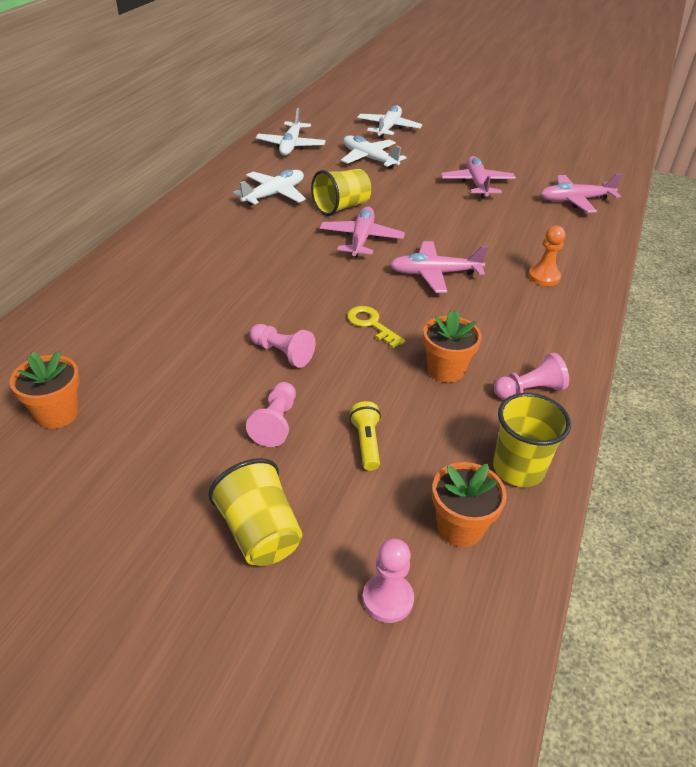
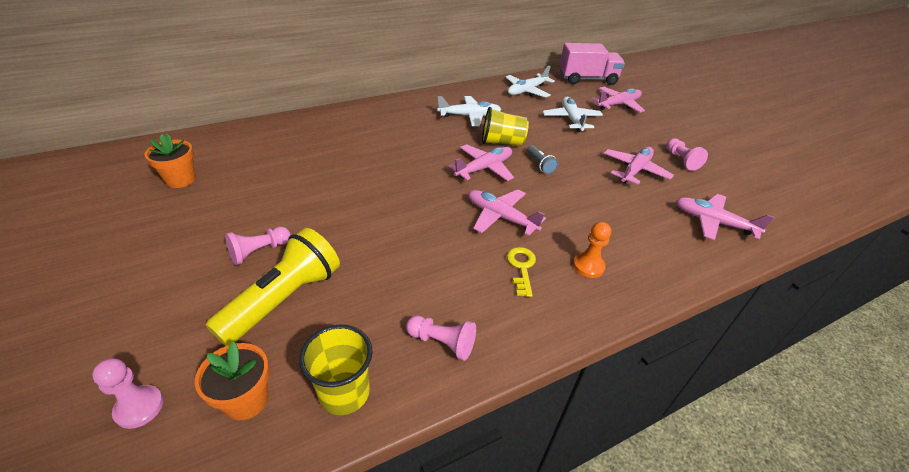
camera: 40 degrees right, 0 degrees up
yellow cup [208,458,302,566] -> none
pink pawn [250,324,316,368] -> pink pawn moved to [666,138,708,171]
yellow key [347,306,405,348] -> yellow key moved to [507,247,536,297]
yellow flashlight [349,401,381,471] -> yellow flashlight [206,228,340,346], size x2.19
white plane [357,106,422,139] -> pink plane [592,87,645,113]
orange flower pot [423,310,482,383] -> none
none -> grey flashlight [527,145,558,174]
none -> pink truck [559,43,625,85]

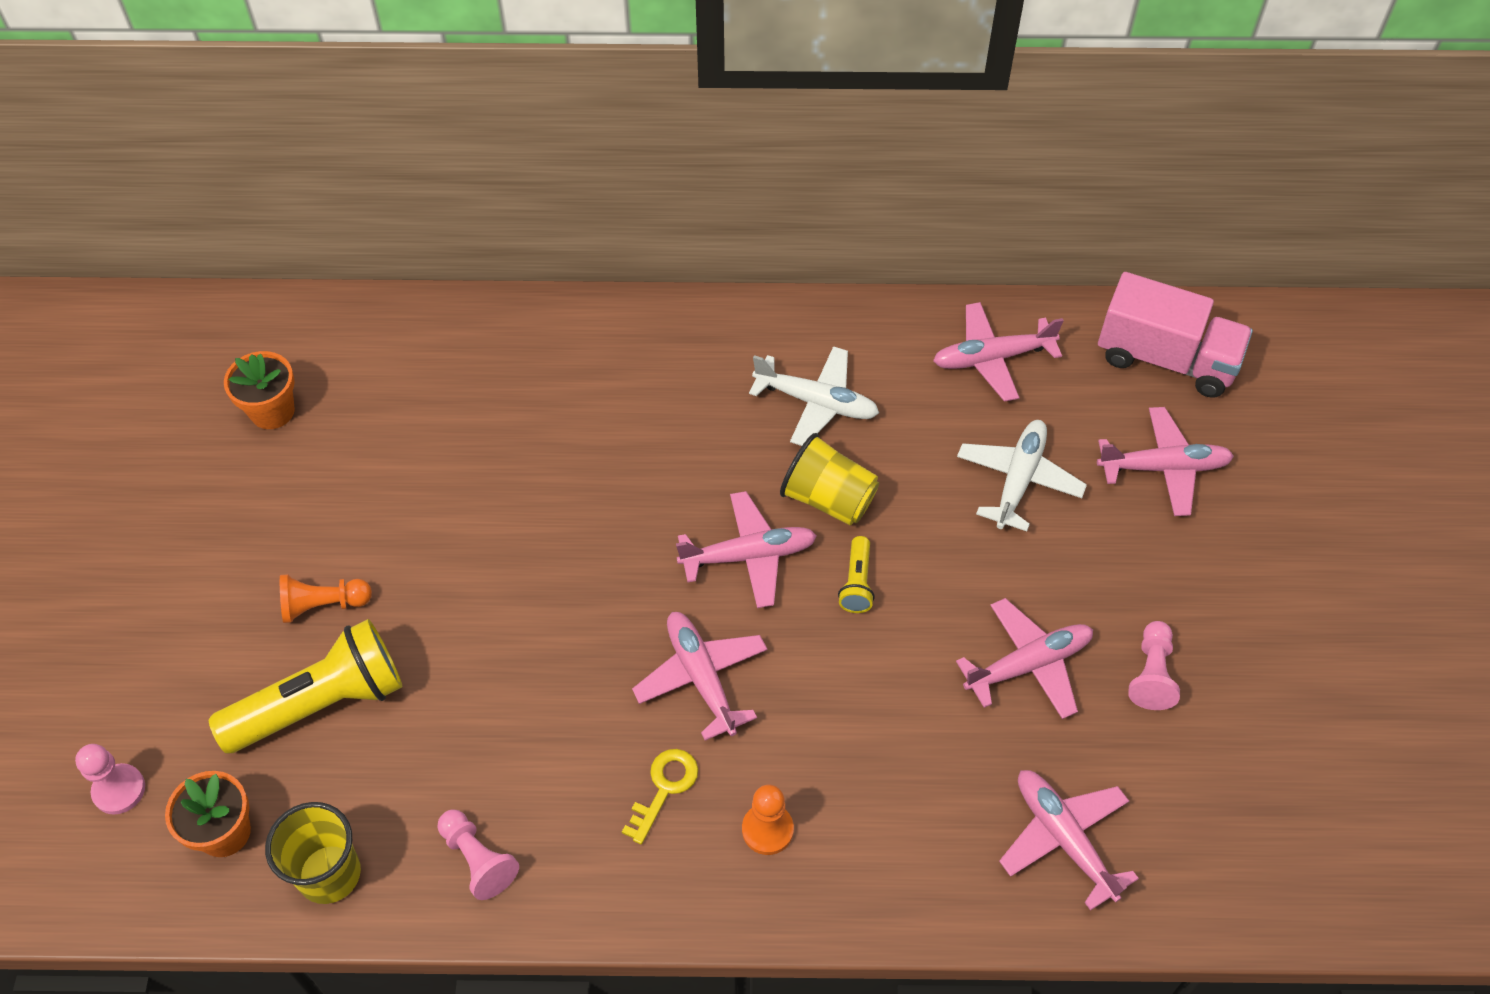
camera: 30 degrees right, 15 degrees up
pink pawn [225,227,291,265] -> orange pawn [280,574,372,623]
white plane [505,66,555,97] -> pink plane [933,302,1064,402]
grey flashlight [527,145,558,174] -> yellow flashlight [838,536,875,613]

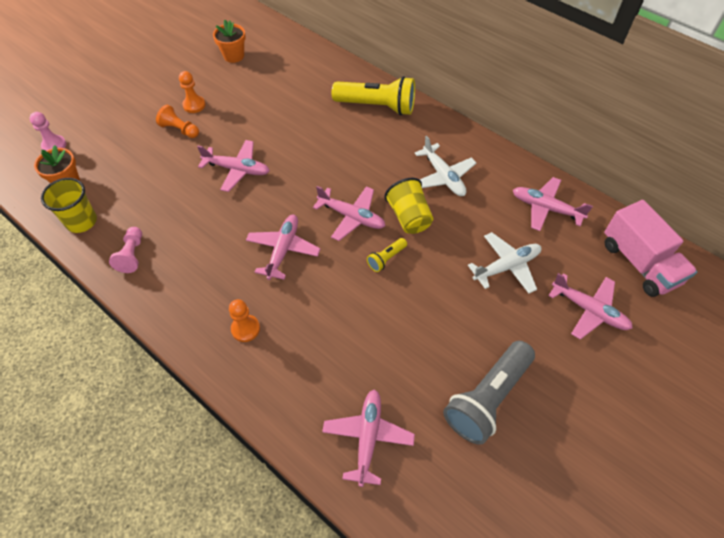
camera: 40 degrees right, 0 degrees up
yellow flashlight [209,619,403,753] -> yellow flashlight moved to [332,76,415,116]
yellow key [622,749,698,845] -> none
pink plane [956,598,1093,719] -> pink plane moved to [197,140,270,192]
pink pawn [1128,621,1180,710] -> grey flashlight [443,341,535,445]
none -> orange pawn [179,71,205,113]

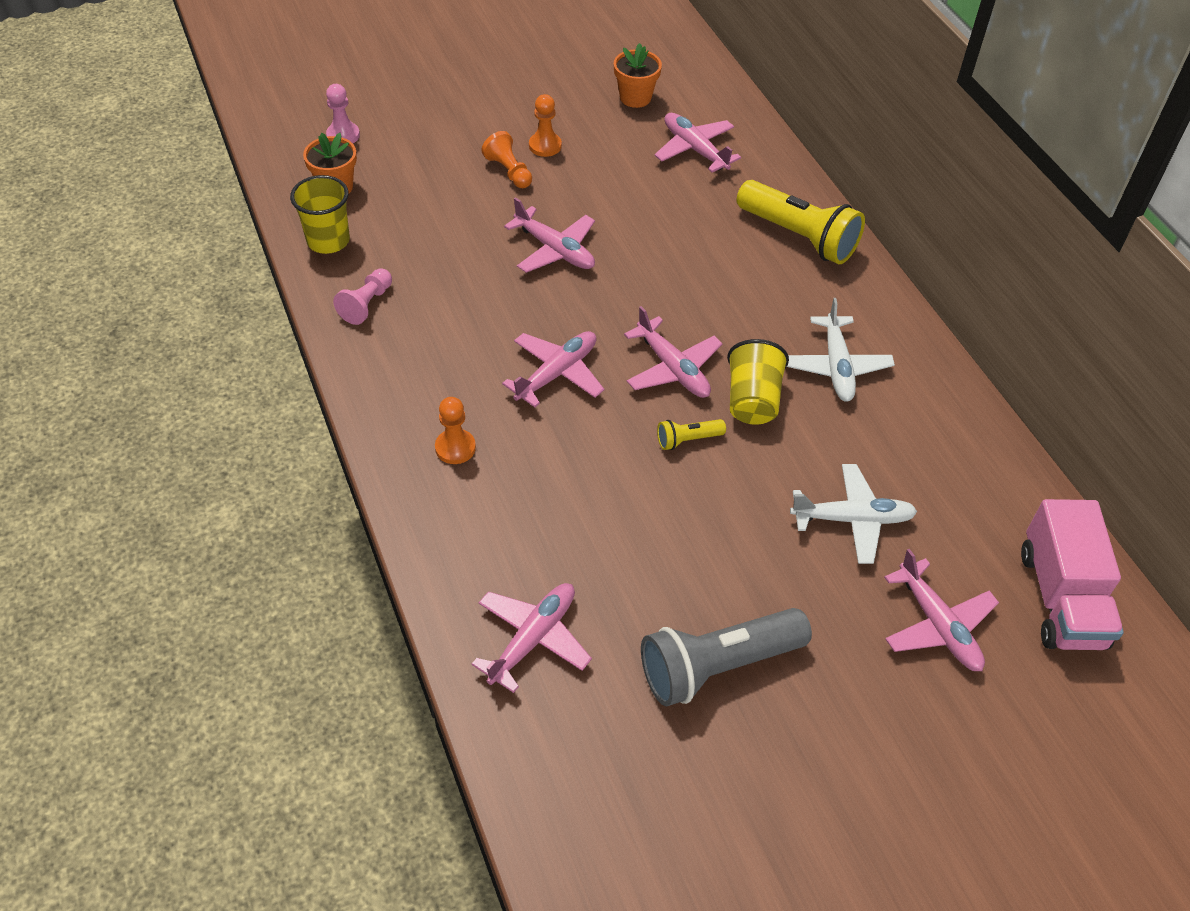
camera: 25 degrees right, 5 degrees down
pink plane [513,177,593,231] -> pink plane moved to [654,113,741,173]

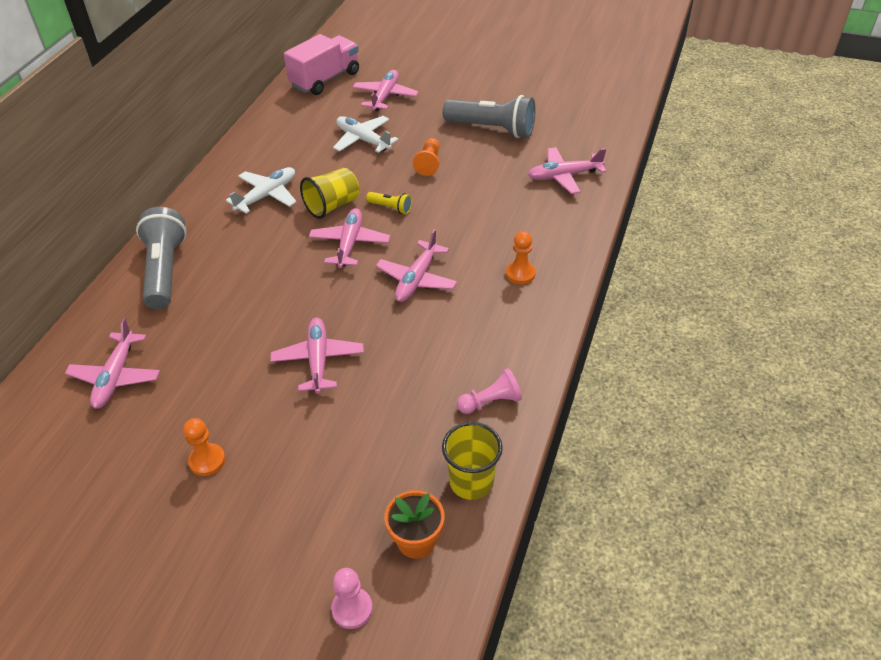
camera: 135 degrees left, 5 degrees down
orange pawn [482,131,532,188] -> orange pawn moved to [413,138,439,176]
pink plane [502,331,604,407] -> pink plane turned 60 degrees counterclockwise [376,229,457,302]
orange flower pot [614,43,662,108] -> none
yellow flashlight [736,180,865,264] -> grey flashlight [136,207,187,309]

